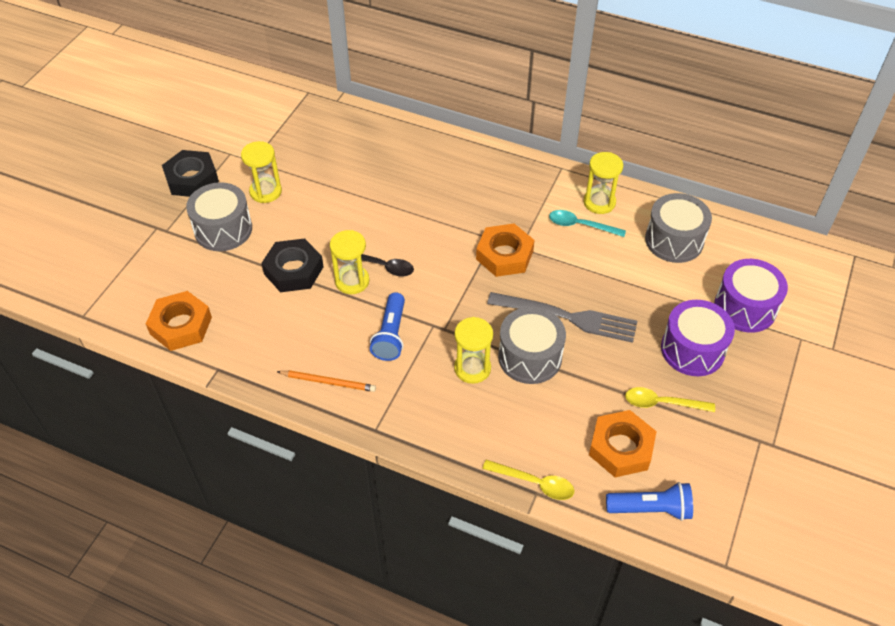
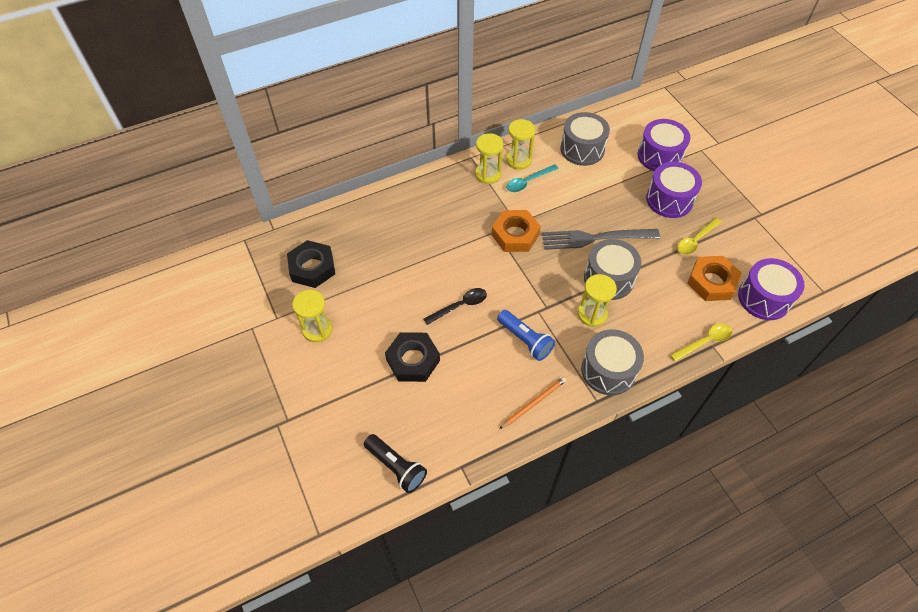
camera: 50 degrees left, 5 degrees up
orange nut [146,291,212,351] -> black flashlight [364,434,427,493]
black nut [162,150,219,197] -> black nut moved to [287,240,335,288]
grey drum [186,182,252,251] -> grey drum moved to [581,329,644,395]
yellow hourglass [330,230,369,294] -> yellow hourglass moved to [475,133,503,184]
grey fork [487,292,637,343] -> grey fork turned 150 degrees counterclockwise [542,229,660,250]
blue flashlight [606,482,693,521] -> purple drum [738,258,805,320]

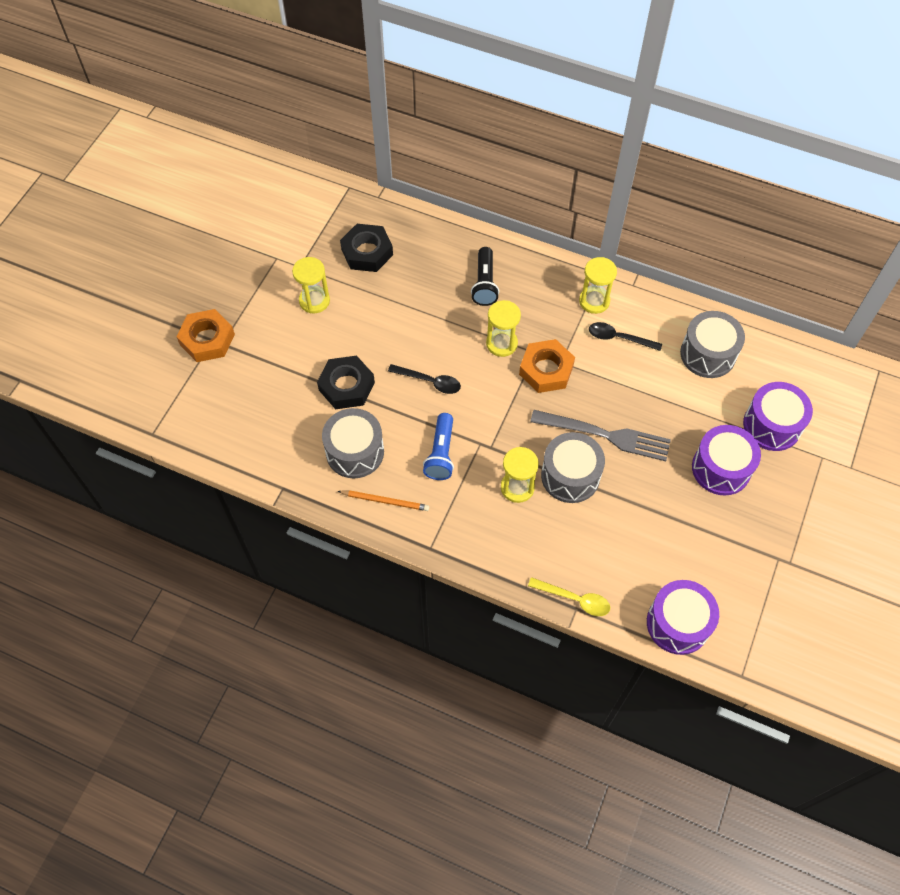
camera: 50 degrees right, 5 degrees up
black flashlight [364,434,427,493] -> black flashlight moved to [471,247,499,306]
yellow hourglass [506,119,535,170] -> yellow hourglass moved to [486,300,521,357]
turquoise spoon [506,164,559,192] -> black spoon [589,322,662,351]
grey fork [542,229,660,250] -> grey fork turned 150 degrees clockwise [530,410,671,461]
grey drum [581,329,644,395] -> grey drum moved to [322,408,384,478]
yellow spoon [677,218,722,255] -> none
orange nut [687,256,741,301] -> orange nut moved to [176,309,235,362]

